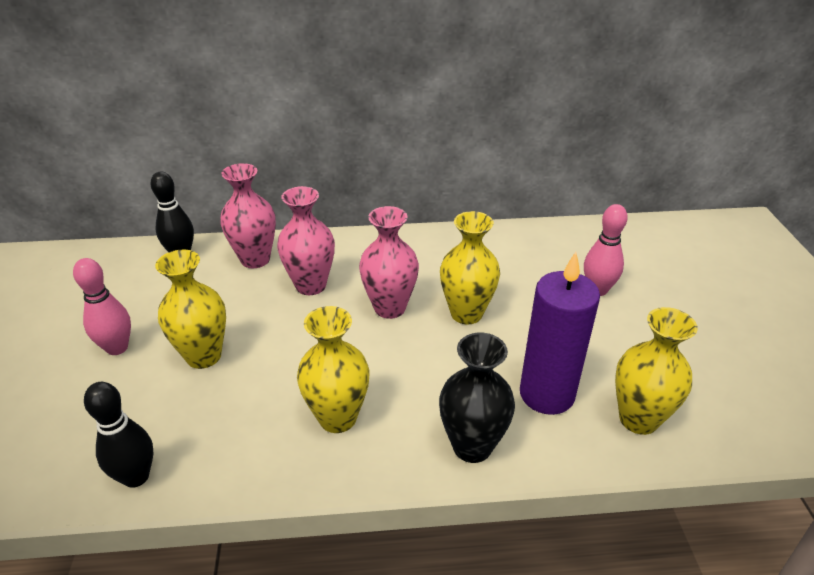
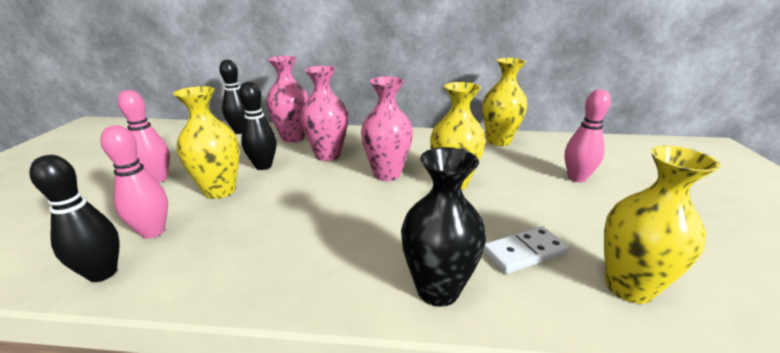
camera: 10 degrees right, 10 degrees down
yellow vase [297,306,369,433] -> yellow vase moved to [482,58,527,146]
purple candle [520,252,600,415] -> white domino [483,226,569,274]
none -> pink bowling pin [100,125,168,239]
none -> black bowling pin [239,82,277,170]

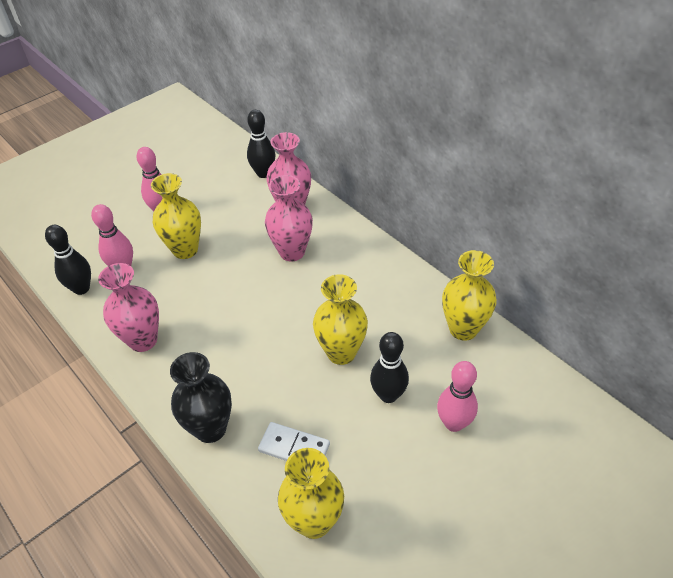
camera: 45 degrees right, 20 degrees up
black bowling pin [239,82,277,170] -> black bowling pin moved to [370,332,409,403]
pink vase [361,76,413,181] -> pink vase moved to [98,263,159,352]

